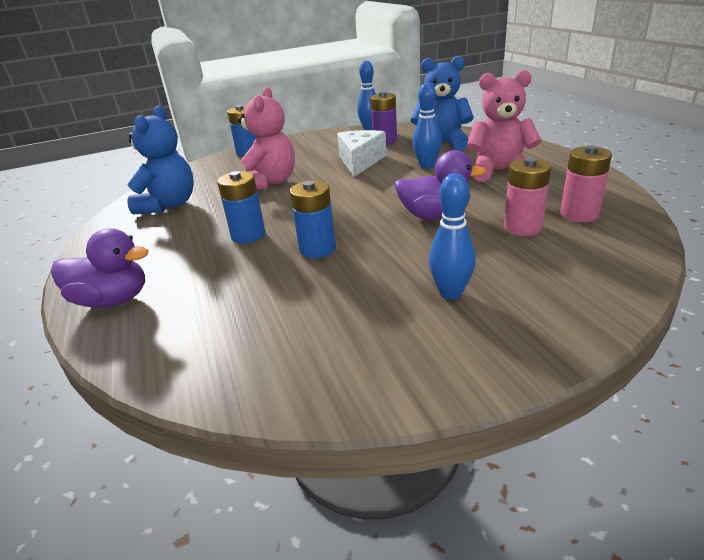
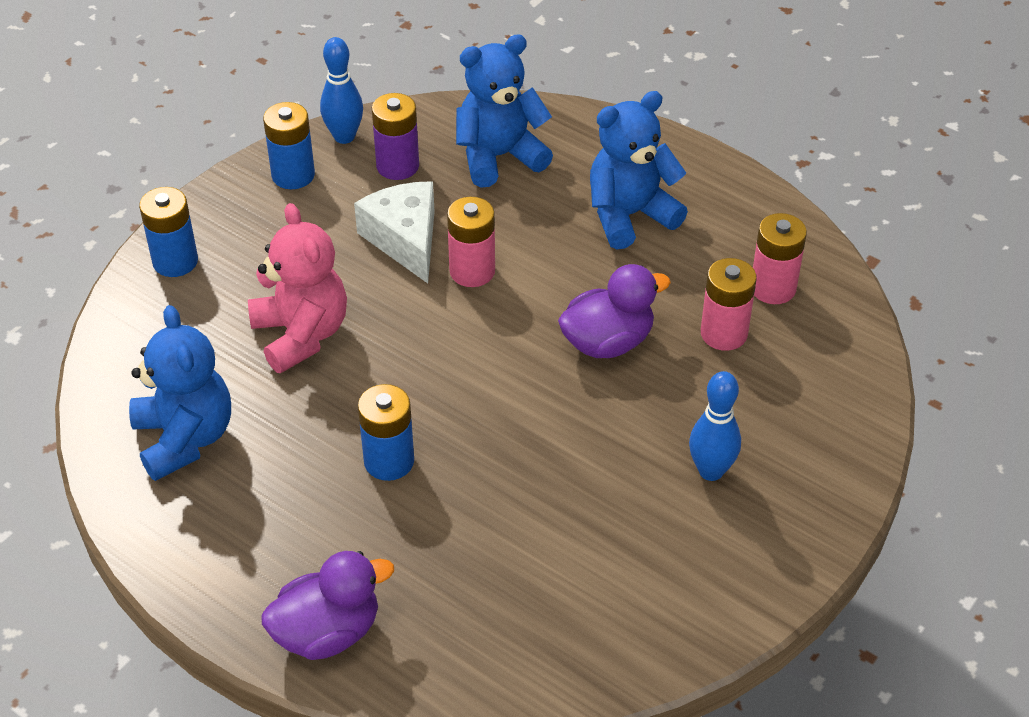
camera: 35 degrees left, 15 degrees up
blue battery [290,181,336,258] -> blue battery moved to [263,102,315,189]
blue bowling pin [413,83,442,169] -> none
pink teddy bear [467,70,542,182] -> blue teddy bear [590,91,688,250]
none -> pink battery [447,197,495,287]

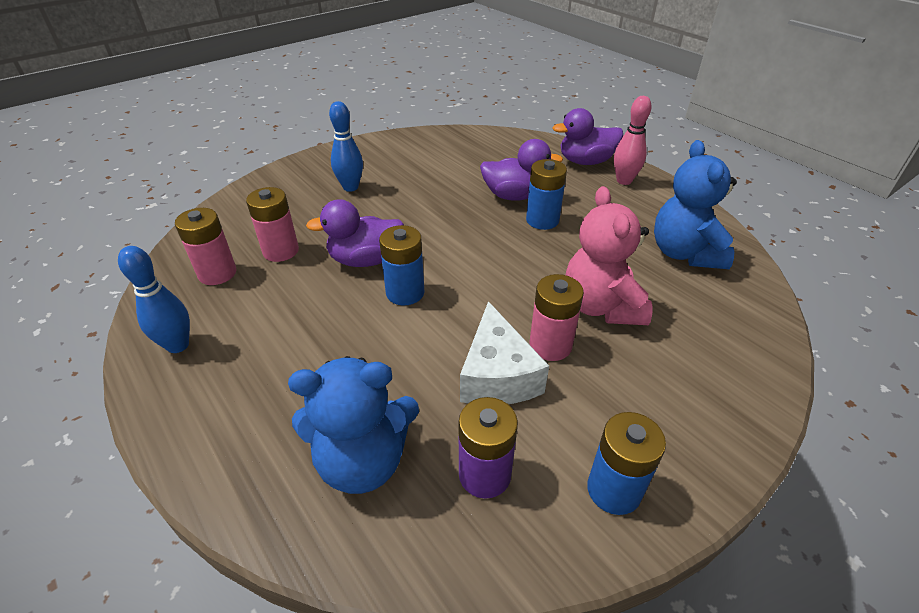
camera: 165 degrees left, 5 degrees down
blue battery [139,187,198,277] -> blue battery moved to [379,225,424,305]
blue bowling pin [320,37,363,144] -> blue bowling pin moved to [118,246,190,353]
pink battery [447,197,495,287] -> pink battery moved to [530,274,584,361]
blue teddy bear [590,91,688,250] -> none
none -> purple duck [480,139,563,201]
none -> pink bowling pin [614,96,652,185]

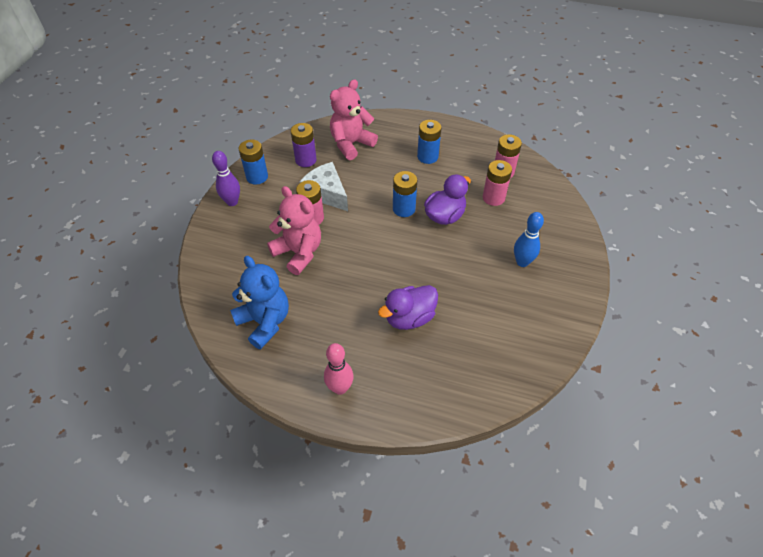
camera: 145 degrees right, 10 degrees up
blue bowling pin [118,246,190,353] -> none
blue teddy bear [288,356,419,494] -> pink teddy bear [330,80,378,160]
blue battery [526,159,567,230] -> blue battery moved to [417,120,441,164]
purple duck [553,108,623,165] -> none
none -> purple bowling pin [212,151,240,206]

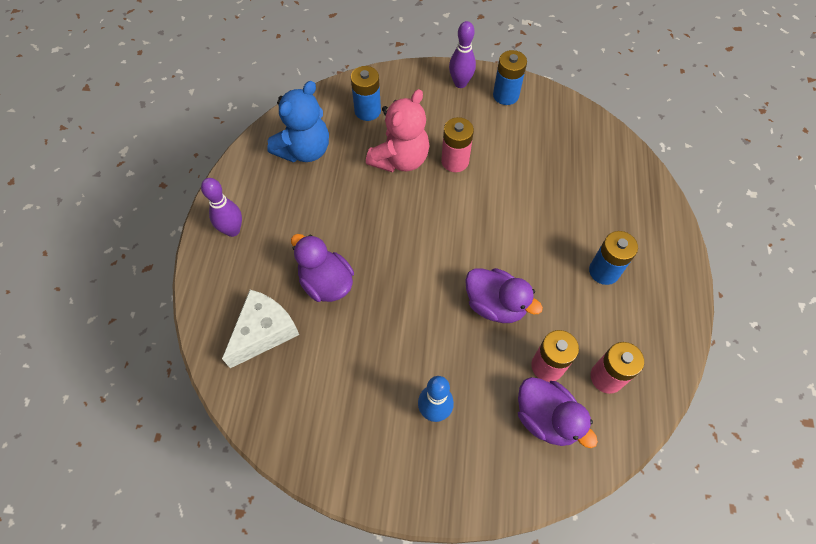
camera: 80 degrees right, 10 degrees up
purple battery [291,123,317,167] -> none
white cheese [300,162,348,211] -> white cheese moved to [222,290,299,368]
pink bowling pin [324,343,354,395] -> purple bowling pin [201,178,242,237]
pink teddy bear [330,80,378,160] -> none
blue battery [393,171,417,217] -> blue battery moved to [351,66,381,121]
none -> purple duck [518,377,598,448]

